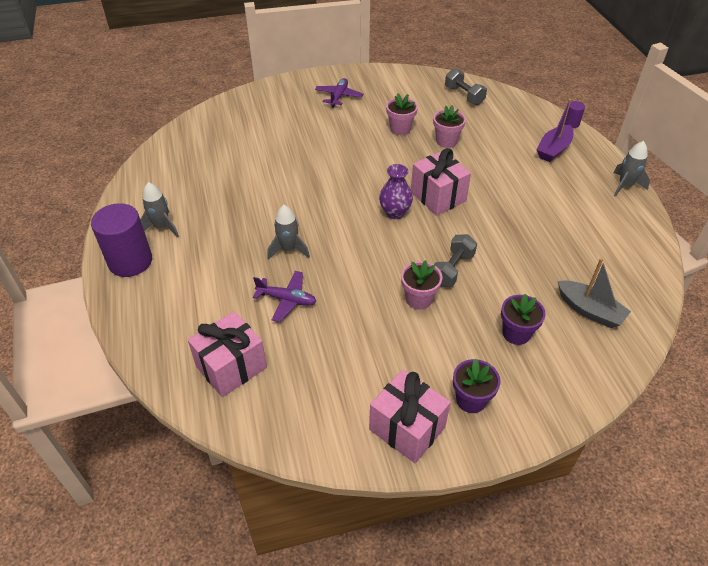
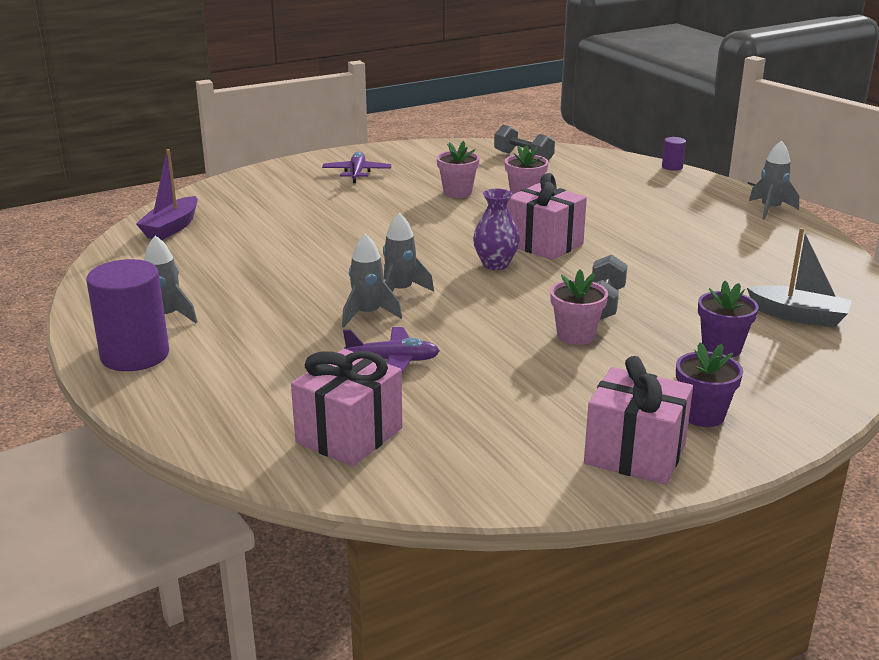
camera: 15 degrees left, 20 degrees down
purple boat [537,99,573,162] -> purple boat moved to [136,149,198,240]
none -> grey rocket [383,213,434,292]

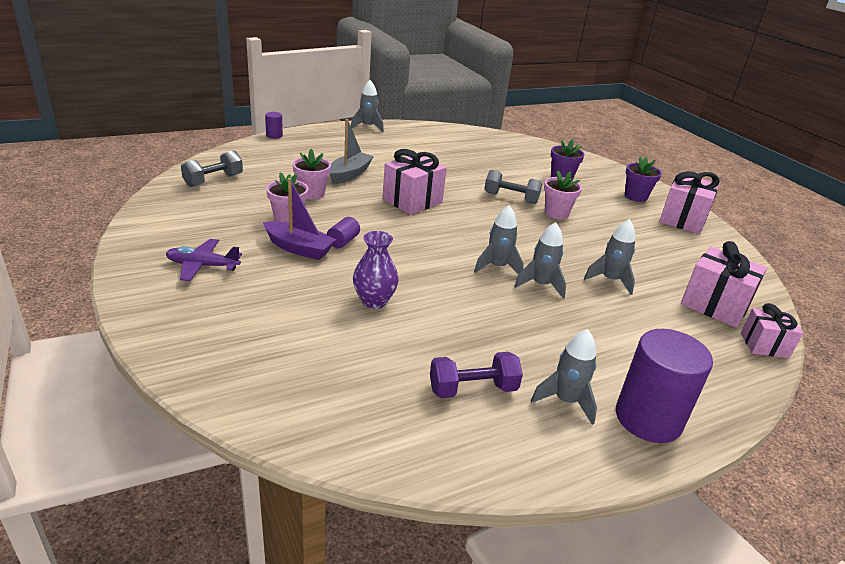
camera: 90 degrees left, 5 degrees up
purple boat [136,149,198,240] -> purple boat moved to [263,178,337,260]
purple plane [343,327,440,372] -> grey rocket [584,219,636,295]
purple vase [473,189,520,270] -> purple vase moved to [353,231,399,309]
grey boat [747,228,852,328] -> grey boat moved to [330,119,374,184]
none -> purple cylinder [327,217,360,248]
none -> purple dumbbell [430,352,523,398]
none -> pink gift [741,303,803,358]

